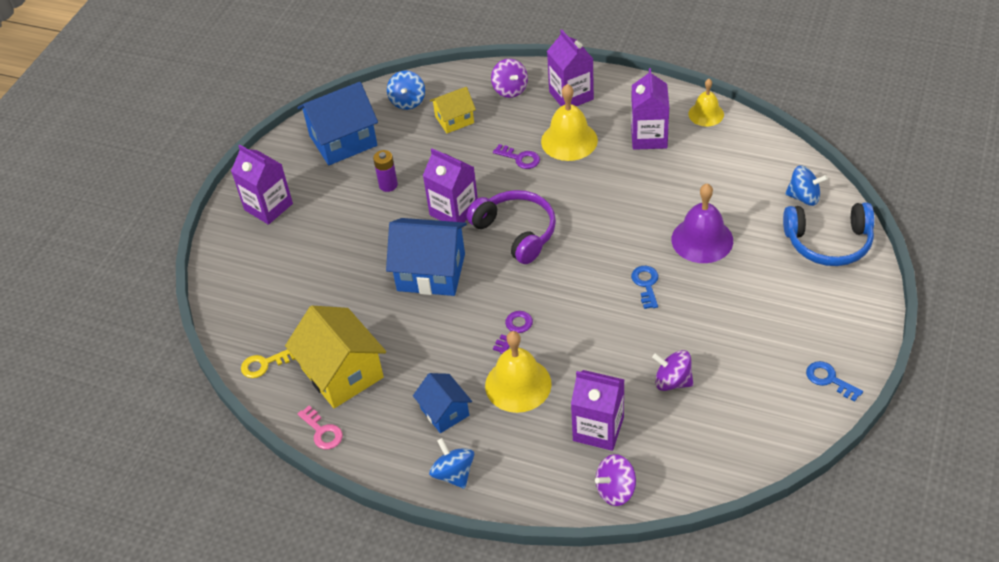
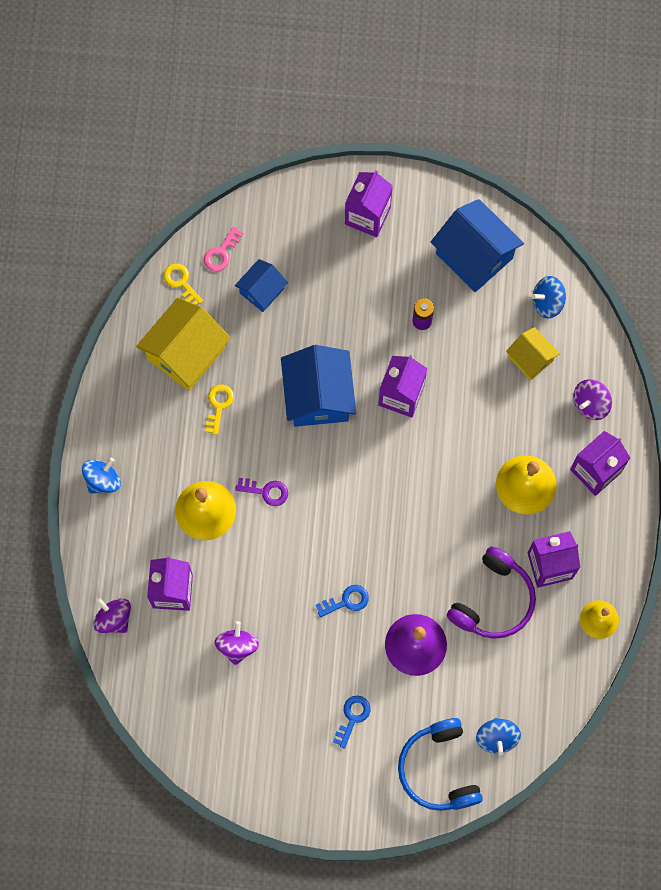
camera: 70 degrees right, 25 degrees up
pink key [298,406,343,449] -> pink key moved to [204,227,243,272]
blue house [413,373,472,433] -> blue house moved to [235,259,288,312]
purple headphones [466,190,556,264] -> purple headphones moved to [447,547,536,639]
purple key [493,144,540,169] -> none
blue key [806,361,863,402] -> blue key moved to [333,696,370,748]
none -> yellow key [205,384,234,435]

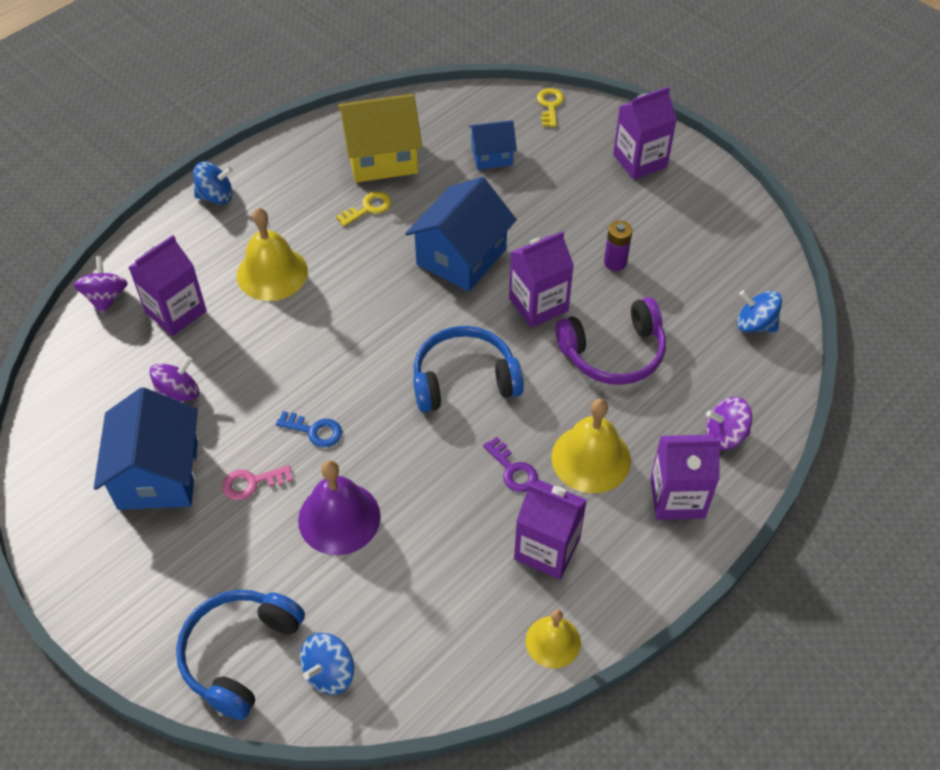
camera: 40 degrees right, 20 degrees down
yellow key [163,263,203,305] -> yellow key moved to [537,88,564,127]
pink key [204,227,243,272] -> pink key moved to [222,465,293,500]
purple key [235,478,288,506] -> purple key moved to [483,437,538,492]
blue key [333,696,370,748] -> none
blue house [431,199,524,292] -> blue house moved to [94,387,198,510]
purple headphones [447,547,536,639] -> purple headphones moved to [555,297,666,385]
yellow house [506,327,560,380] -> none
none -> blue headphones [413,326,524,412]

